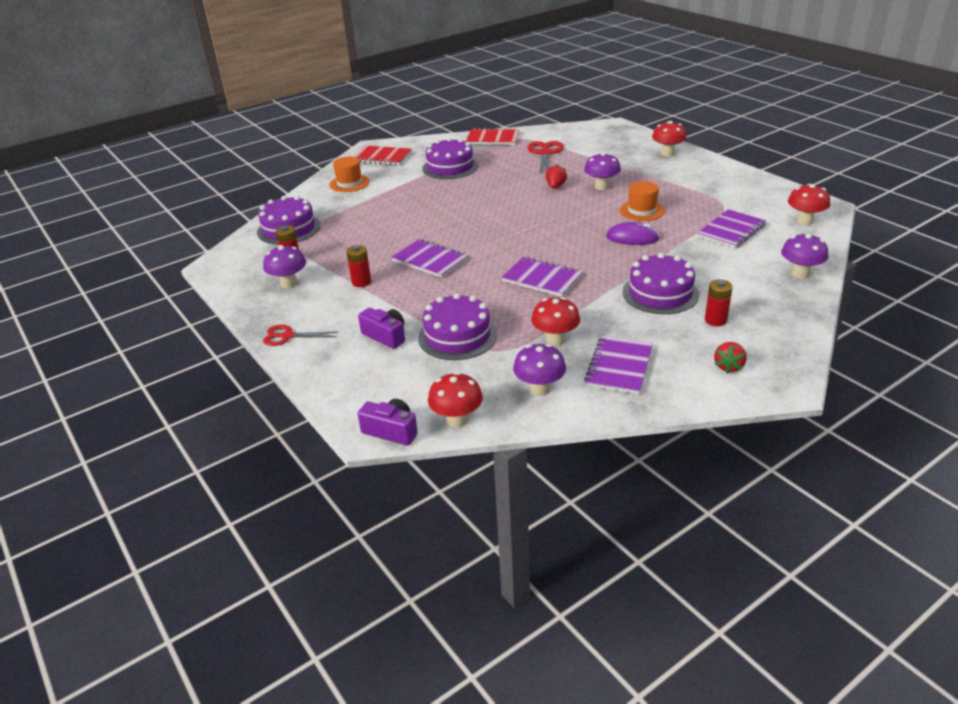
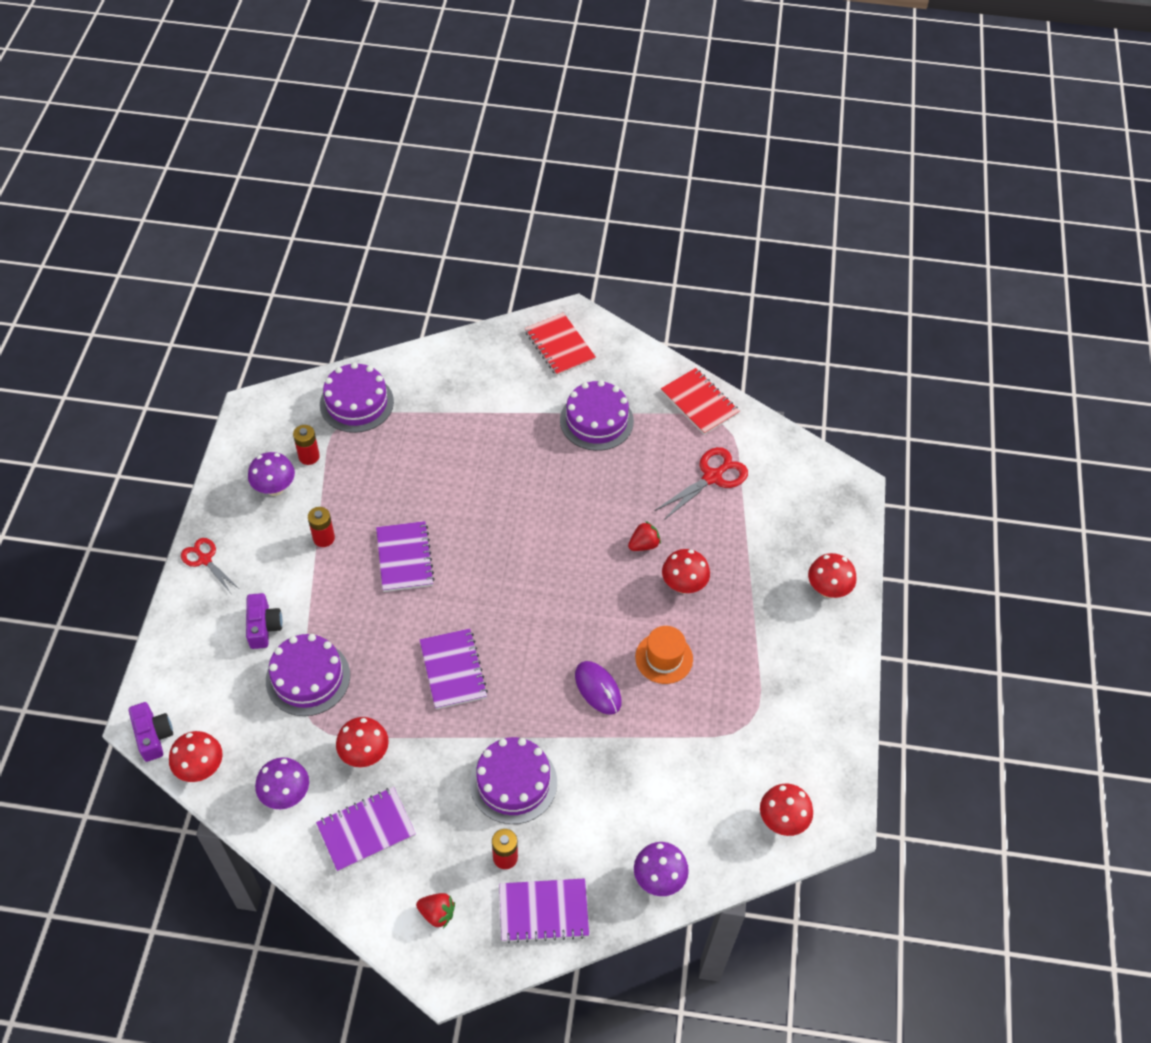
camera: 40 degrees right, 20 degrees up
orange hat [330,157,370,192] -> none
purple mushroom [584,152,621,190] -> red mushroom [662,549,710,594]
purple notebook [697,209,766,249] -> purple notebook moved to [499,878,589,943]
red strawberry [714,342,747,374] -> red strawberry turned 135 degrees counterclockwise [416,893,455,928]

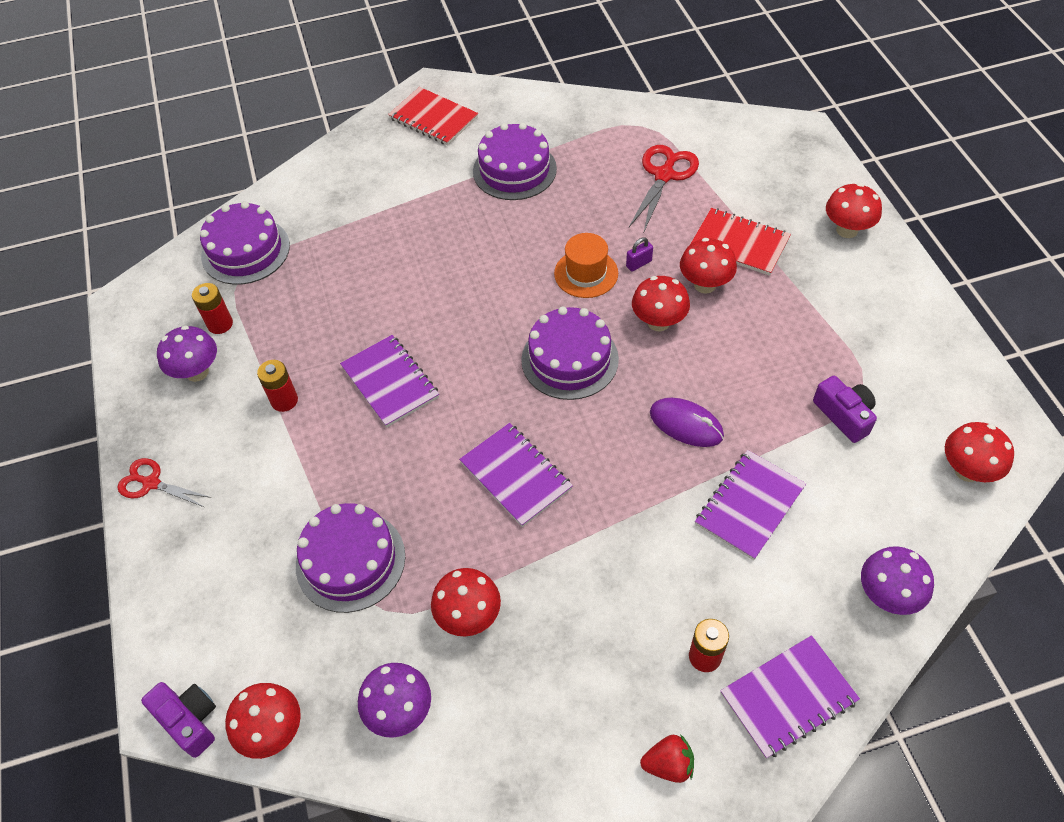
camera: 20 degrees left, 0 degrees up
purple camera [246,593,283,649] -> purple camera moved to [813,376,877,443]
purple notebook [316,787,416,872] -> purple notebook moved to [695,450,806,560]
purple cake [470,737,557,824] -> purple cake moved to [521,306,619,400]
red strawberry [628,521,661,551] -> purple padlock [626,237,653,272]
orange hat [635,626,693,684] -> orange hat moved to [554,233,618,298]
red notebook [661,368,740,435] -> red notebook moved to [691,208,791,276]
none -> red mushroom [632,276,690,332]

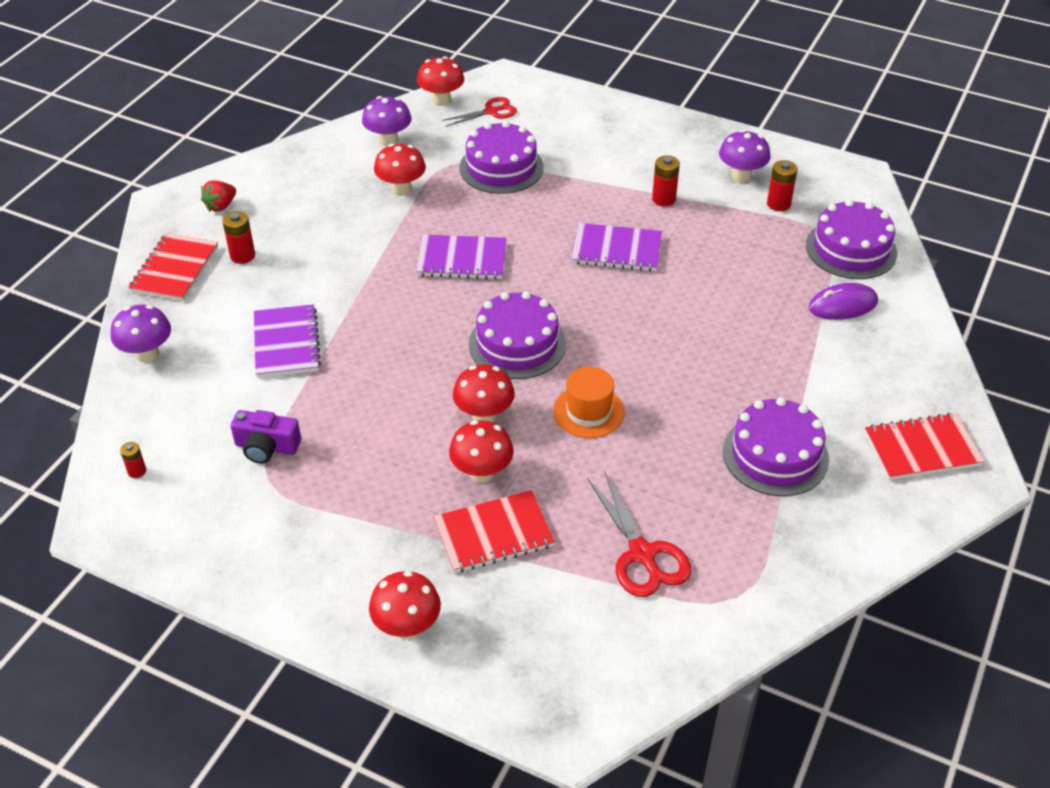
camera: 130 degrees right, 10 degrees down
red scissors [117,458,212,507] -> red scissors moved to [442,97,517,127]
purple camera [141,682,216,758] -> none
purple padlock [626,237,653,272] -> none
purple mouse [650,398,724,447] -> purple mouse moved to [809,283,878,320]
purple notebook [720,635,860,759] -> red notebook [128,233,218,301]
red mushroom [945,422,1014,482] -> red battery [120,442,146,478]

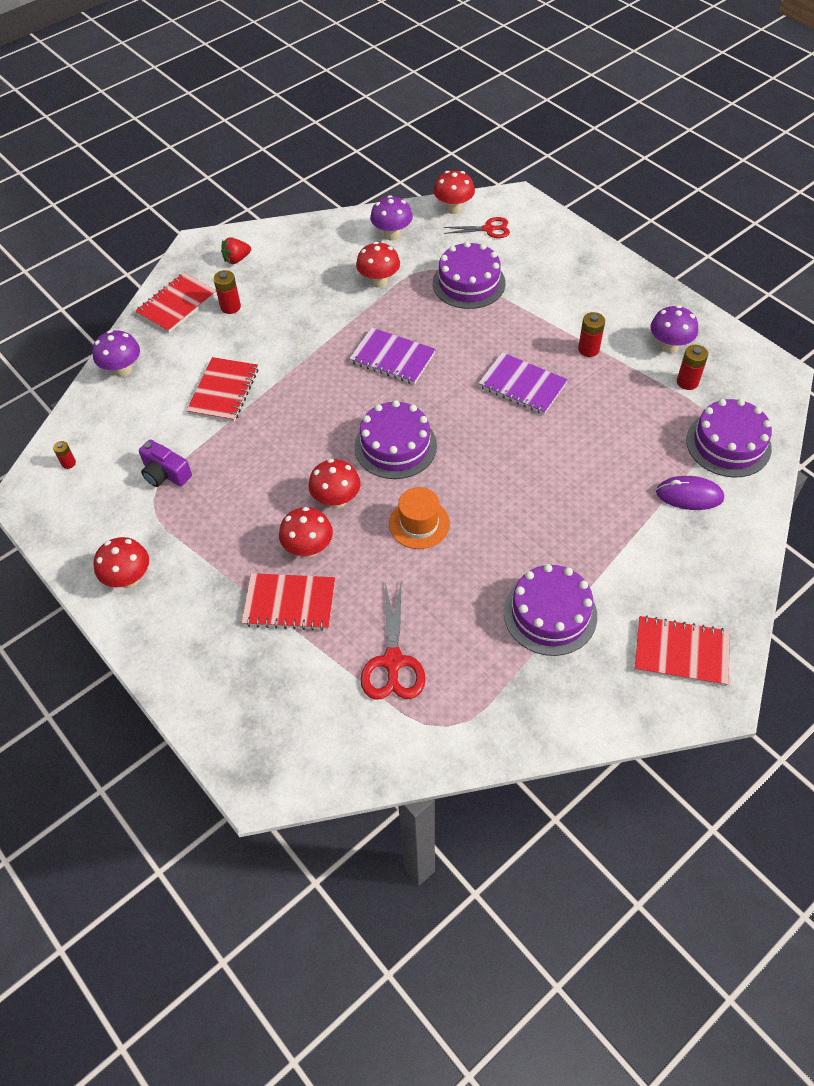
camera: 25 degrees right, 10 degrees up
purple notebook [254,304,321,378] -> red notebook [186,357,258,422]
red mushroom [369,571,441,639] -> red mushroom moved to [93,537,149,588]

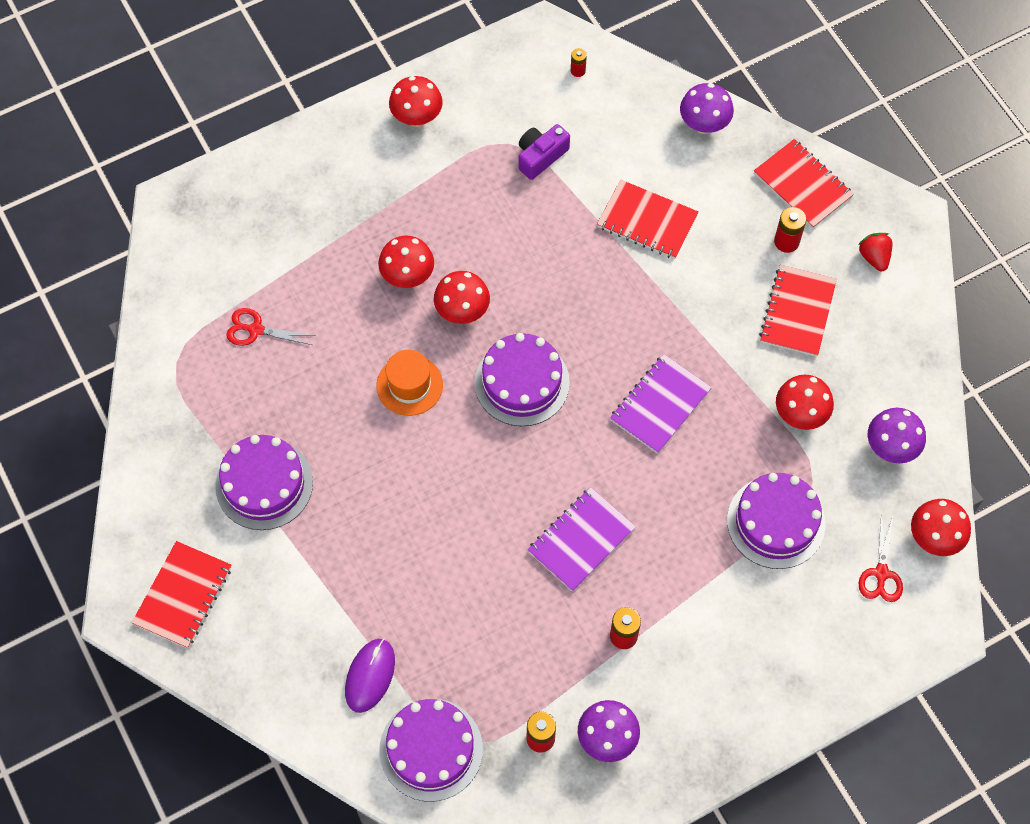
camera: 100 degrees right, 10 degrees up
red notebook [241,573,335,631] -> red notebook moved to [759,265,837,357]
red scissors [360,582,426,700] -> red scissors [226,308,315,346], size x0.66

